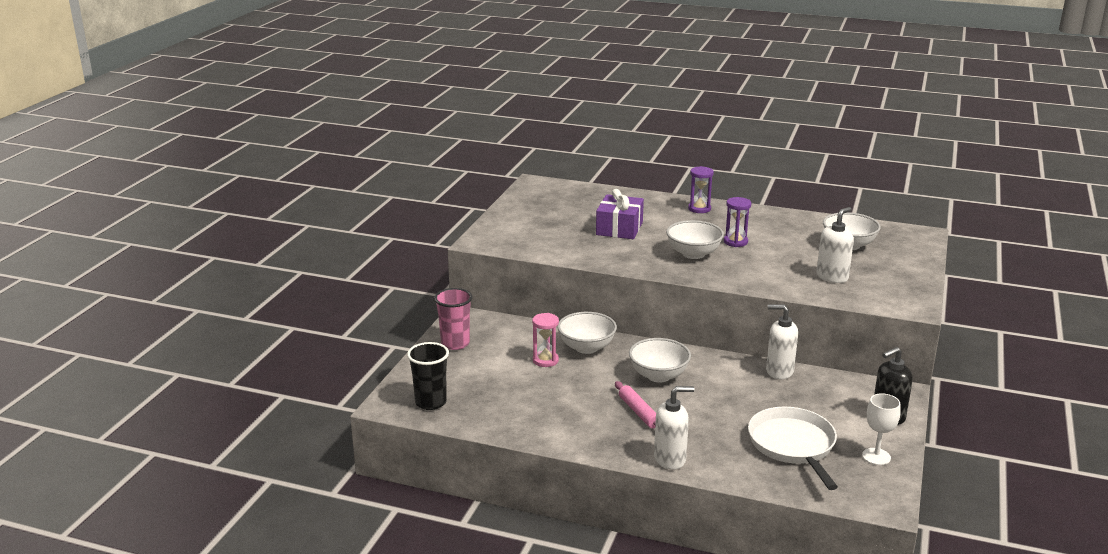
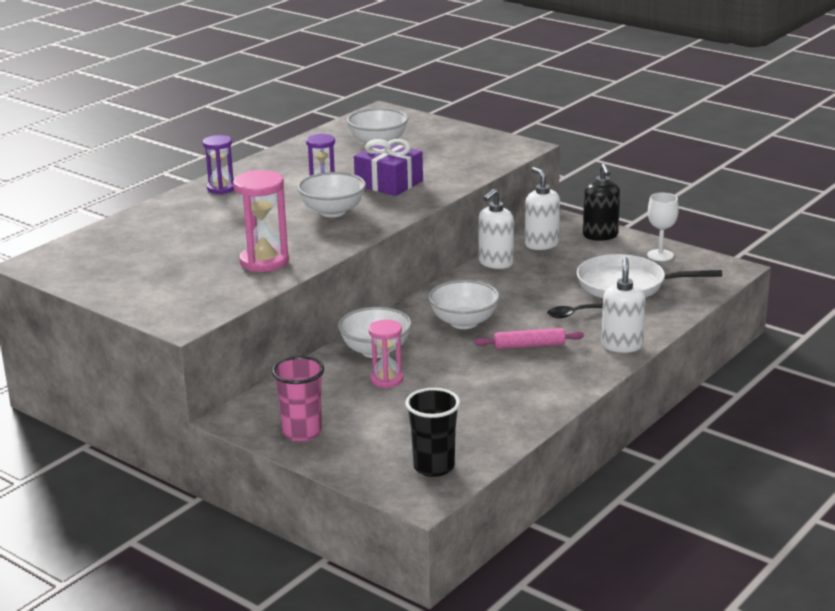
camera: 70 degrees left, 0 degrees up
purple gift [596,189,644,239] -> purple gift moved to [354,139,423,196]
white soap dispenser [816,207,854,283] -> white soap dispenser moved to [525,167,560,250]
none -> pink hourglass [233,170,289,272]
none -> black spoon [547,303,603,318]

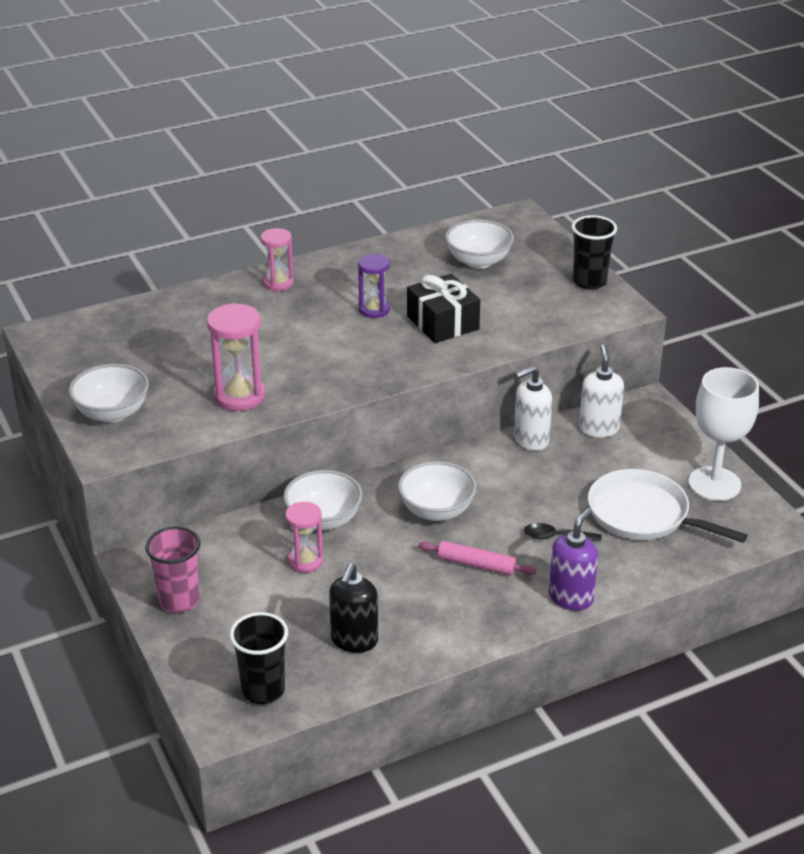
camera: 25 degrees right, 10 degrees up
purple hourglass [203,135,234,194] -> pink hourglass [261,228,294,291]
white bowl [297,172,366,217] -> white bowl moved to [69,364,149,423]
purple gift [354,139,423,196] -> black gift [407,274,480,343]
black soap dispenser [583,164,620,241] -> black soap dispenser moved to [329,563,378,653]
white soap dispenser [601,257,646,353] -> purple soap dispenser [549,508,598,611]
white goblet [647,193,679,261] -> white goblet [688,367,759,501], size x1.70
none -> black cup [572,215,617,290]

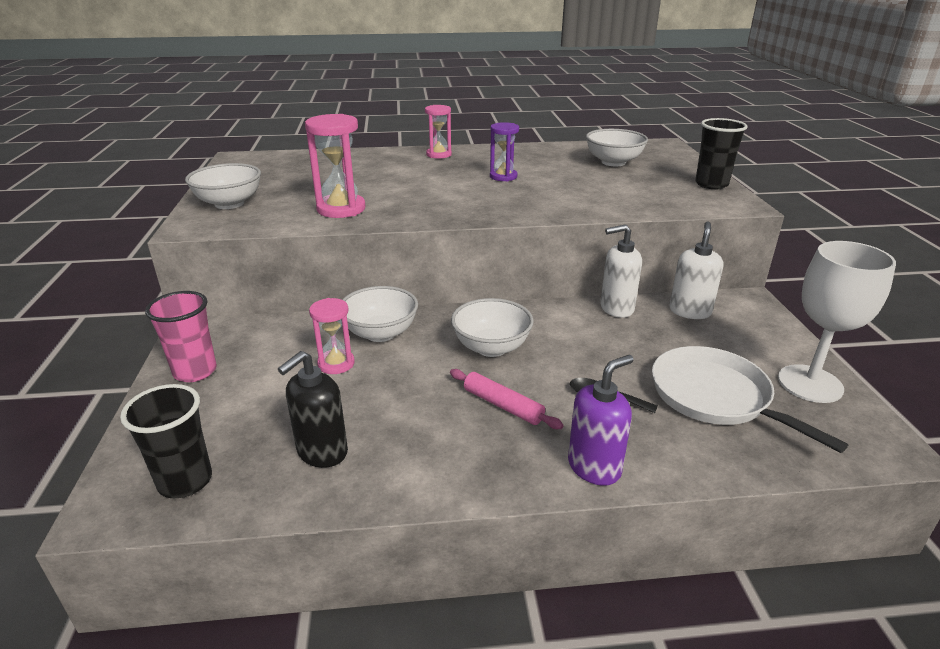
camera: 20 degrees right, 5 degrees down
black gift [407,274,480,343] -> none

